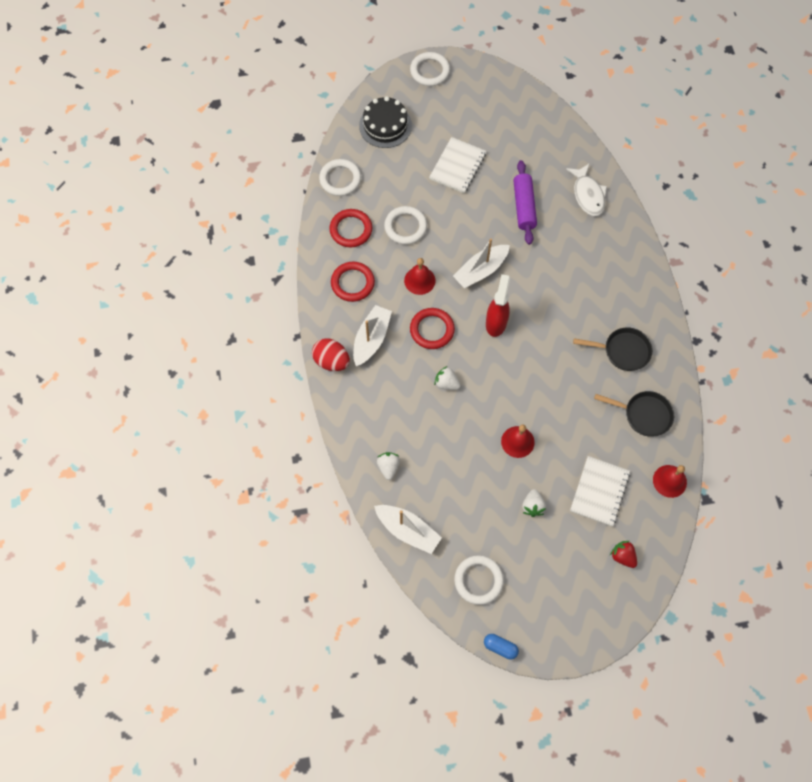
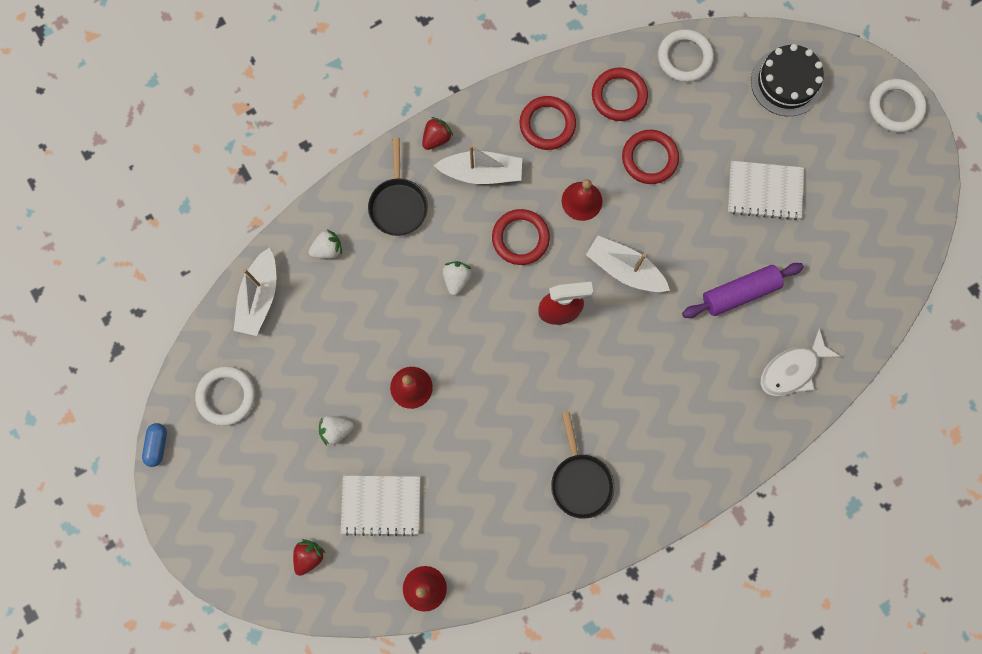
camera: 70 degrees right, 10 degrees up
red egg [312,338,350,371] -> red strawberry [422,117,453,150]
white ring [384,206,427,245] -> red ring [622,130,679,184]
black pan [594,391,674,437] -> black pan moved to [368,138,428,236]

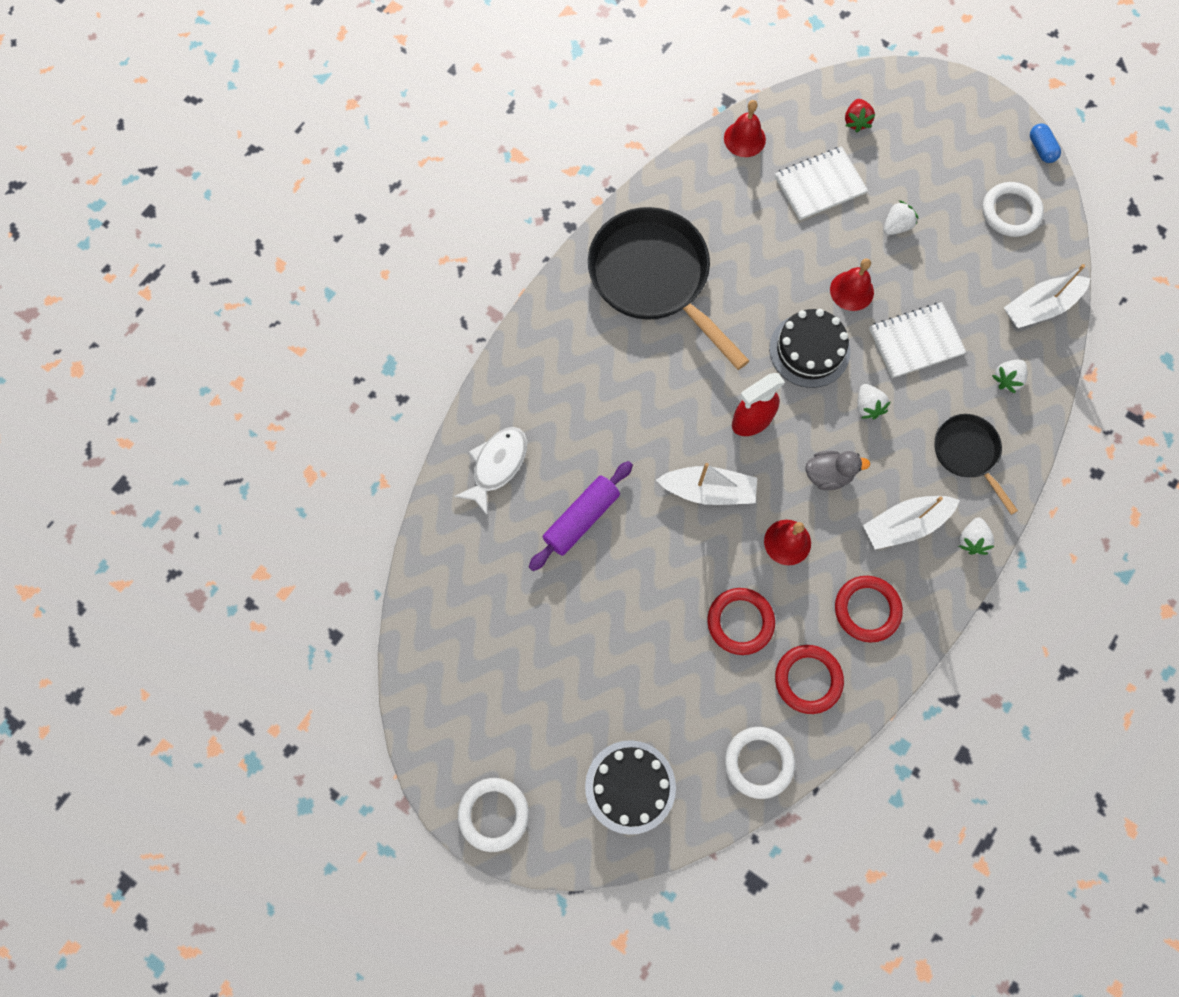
camera: 155 degrees right, 5 degrees down
white boat [233,247,276,336] -> white boat turned 105 degrees counterclockwise [1004,264,1091,328]
red strawberry [422,117,453,150] -> white strawberry [959,518,994,555]
red ring [492,209,550,265] -> grey duck [806,451,870,490]
black pan [551,412,614,519] -> black pan [588,207,750,370], size x1.90
white notebook [728,161,804,220] -> white notebook moved to [869,302,966,378]
none -> black cake [769,309,850,388]

